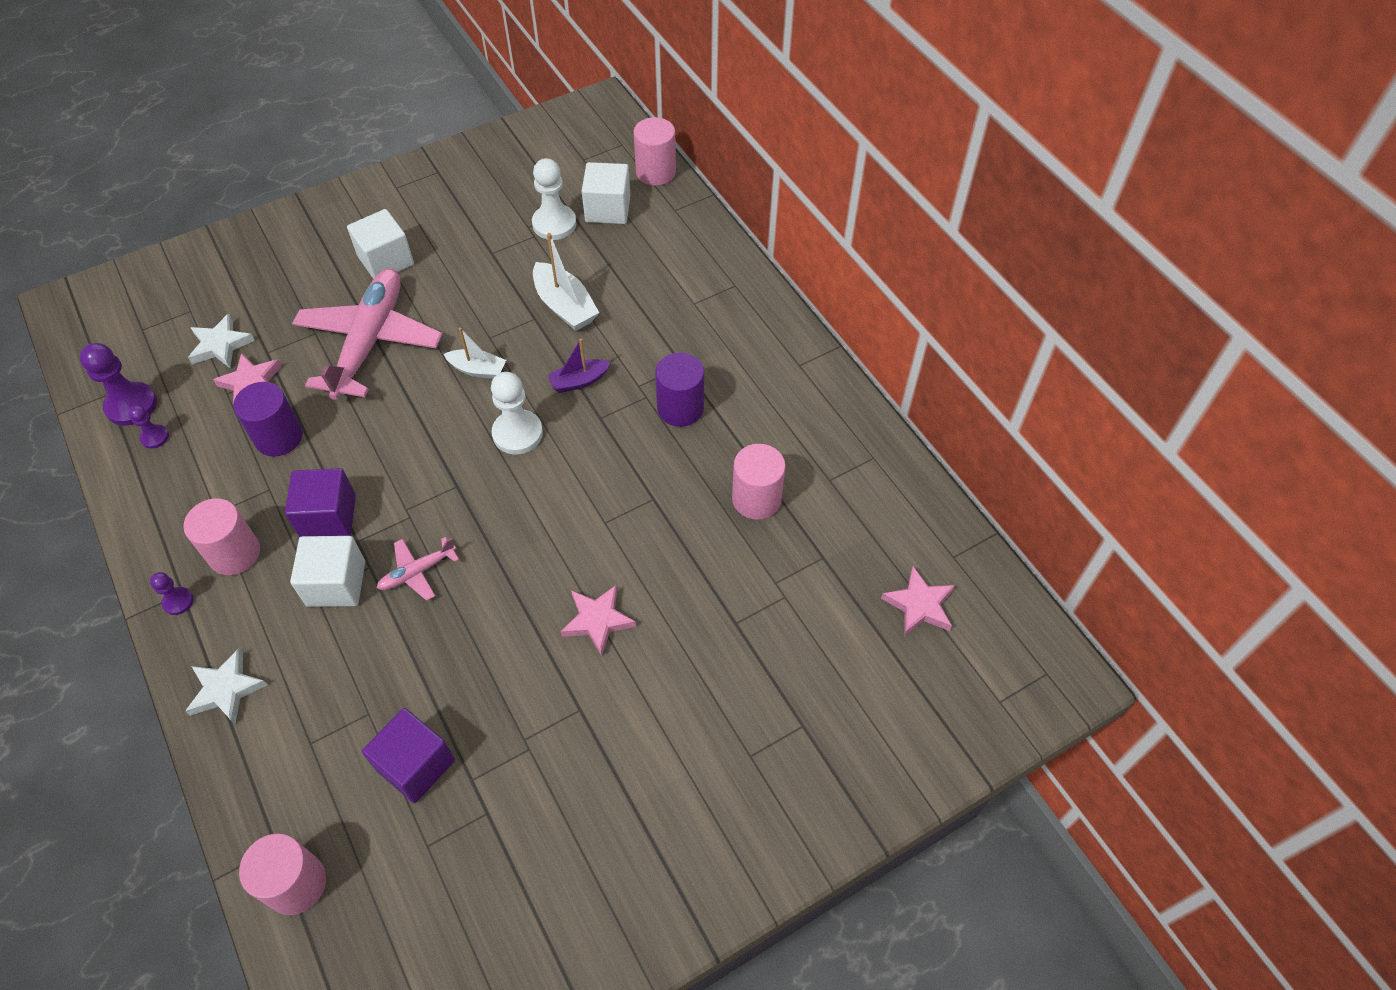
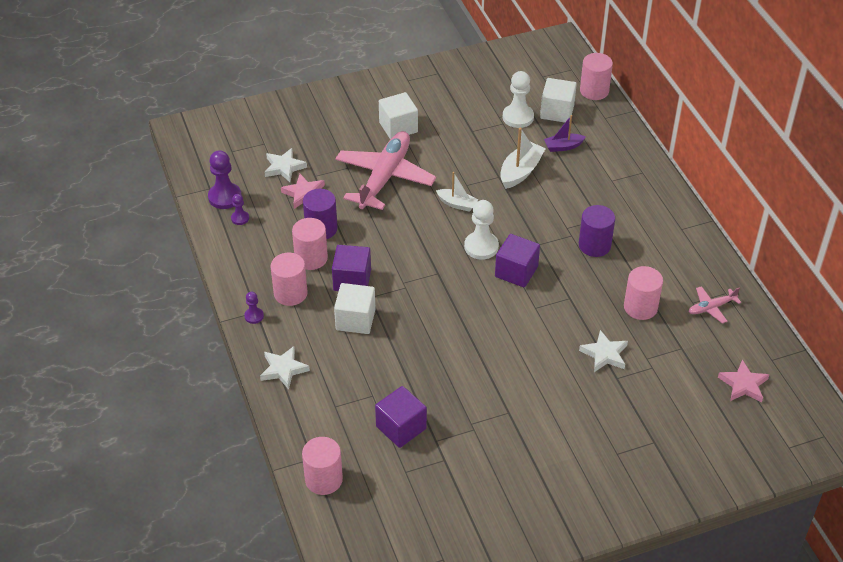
camera: 10 degrees right, 10 degrees down
pink plane [377,537,459,601] -> pink plane moved to [689,286,741,324]
white boat [533,233,599,331] -> white boat turned 120 degrees counterclockwise [500,128,546,189]
purple boat [547,339,611,393] -> purple boat moved to [544,115,586,152]
pink star [561,585,636,656] -> none
none -> pink cylinder [292,218,328,270]
none -> purple cube [495,234,540,288]
none -> white star [579,330,628,372]

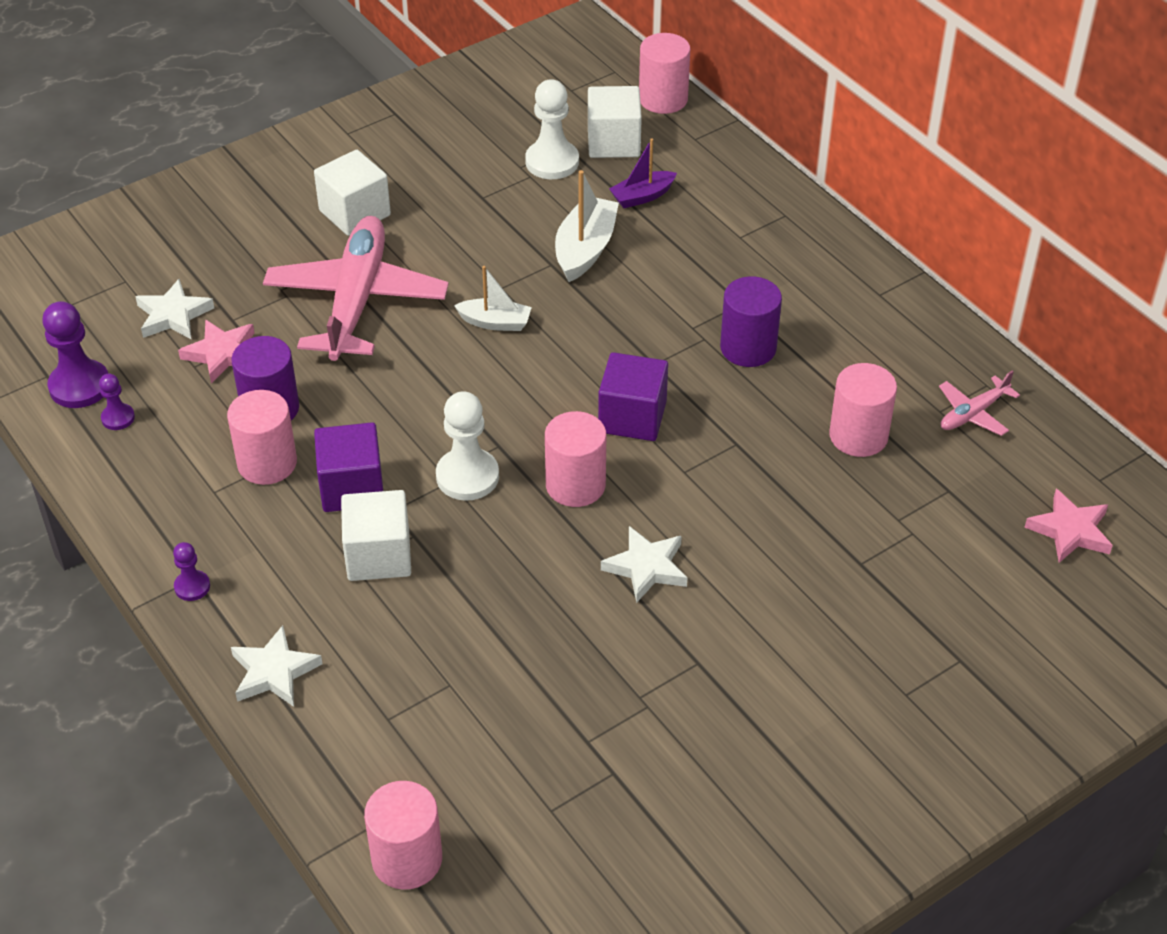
camera: 15 degrees left, 0 degrees up
pink cylinder [270,253,308,306] -> pink cylinder moved to [545,411,606,507]
purple cube [375,386,427,448] -> none
white pawn [464,200,499,260] -> white pawn moved to [436,391,499,501]
white star [579,330,628,372] -> white star moved to [601,526,687,603]

